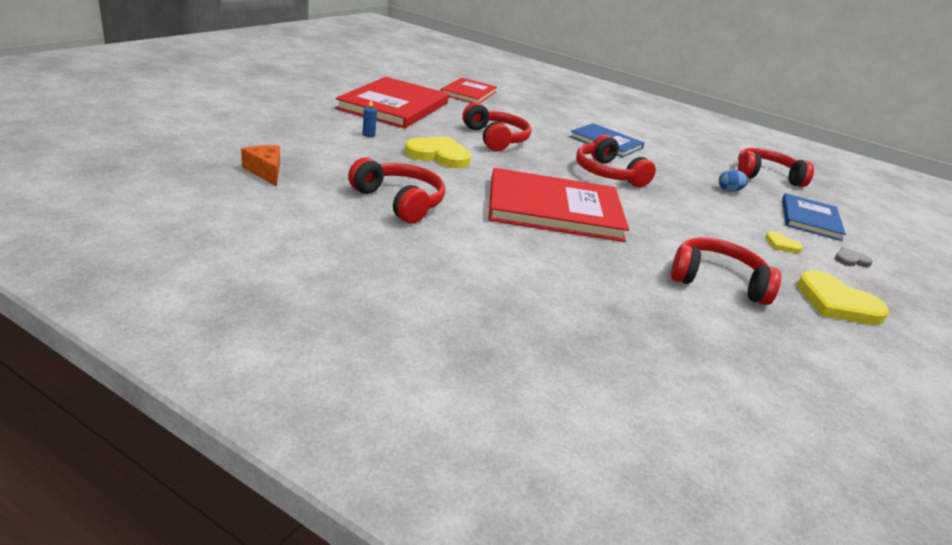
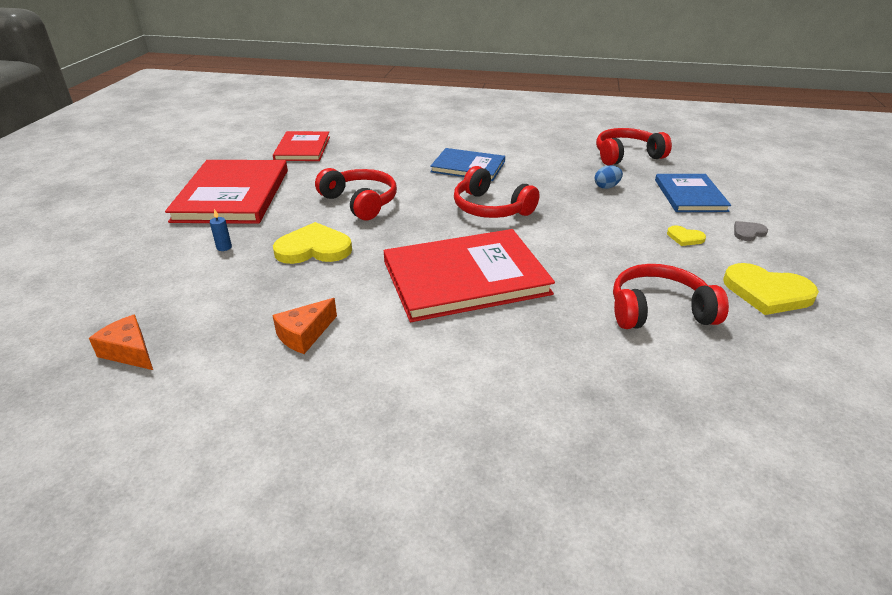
camera: 15 degrees left, 5 degrees up
red headphones [348,158,445,224] -> orange cheese [272,298,337,354]

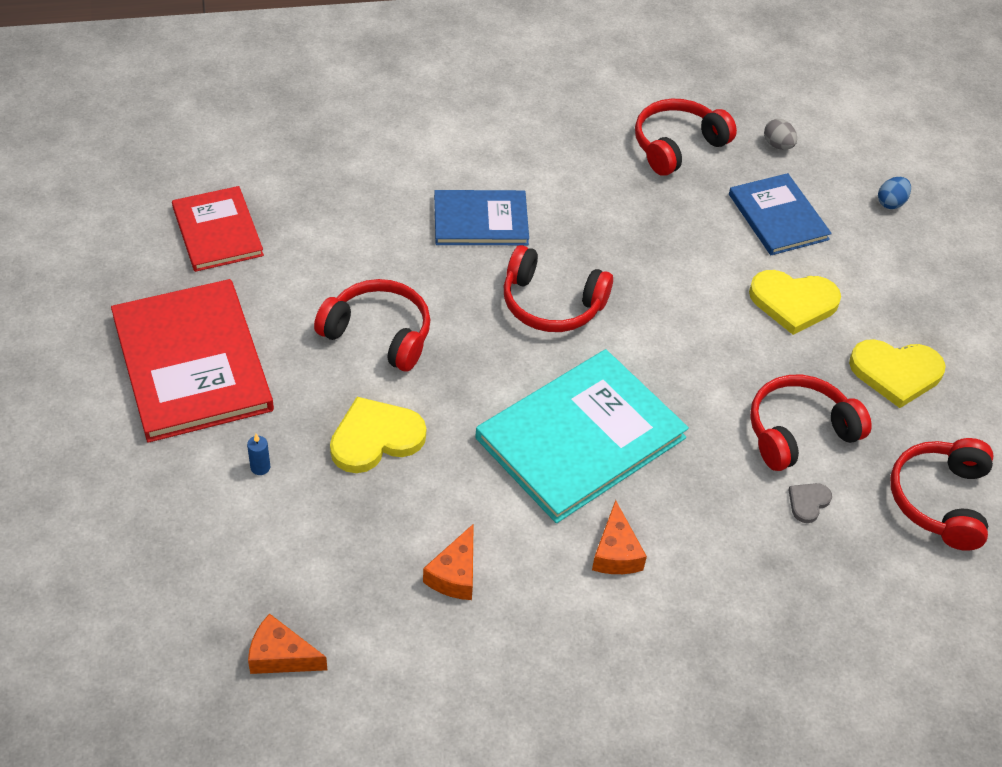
camera: 25 degrees left, 15 degrees up
red book [384,229,555,322] -> turquoise book [475,349,689,523]
blue egg [595,165,623,189] -> blue egg moved to [878,177,911,209]
yellow heart [667,225,706,246] -> yellow heart [749,270,841,335], size x2.02
grey heart [734,221,768,241] -> grey heart moved to [788,483,832,523]
none -> orange cheese [592,500,647,574]
none -> grey egg [764,119,797,150]
none -> red headphones [890,438,993,551]

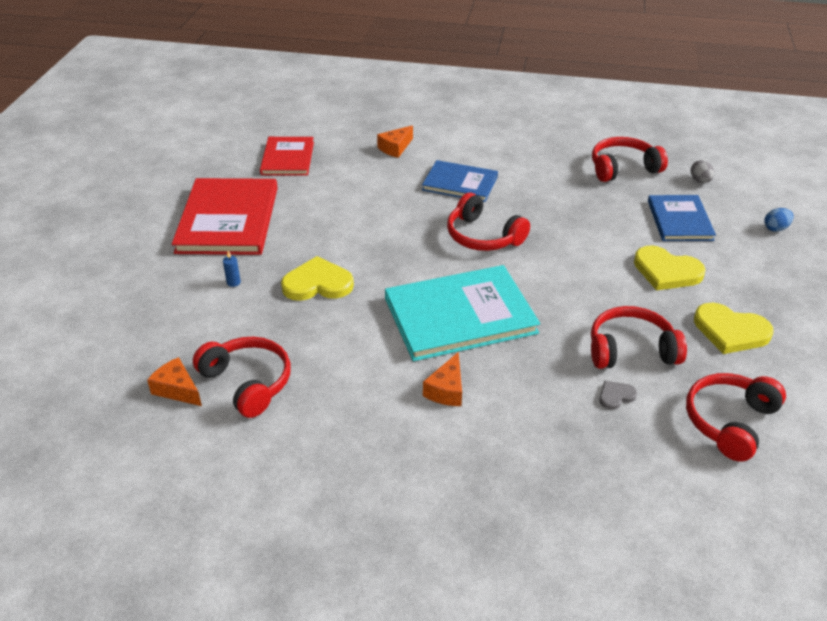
camera: 25 degrees right, 10 degrees down
red headphones [314,279,430,371] -> red headphones moved to [193,337,291,418]
orange cheese [423,524,474,600] -> orange cheese moved to [377,125,413,158]

